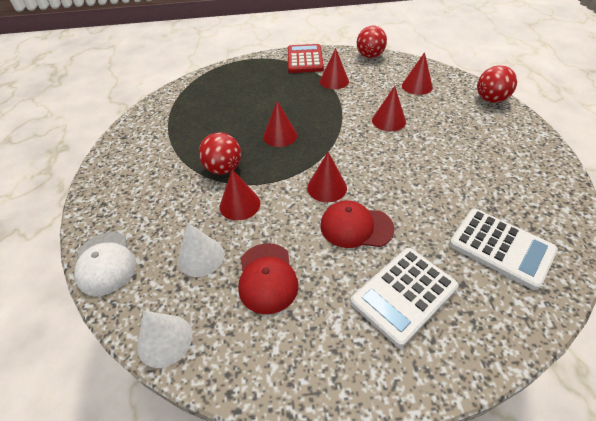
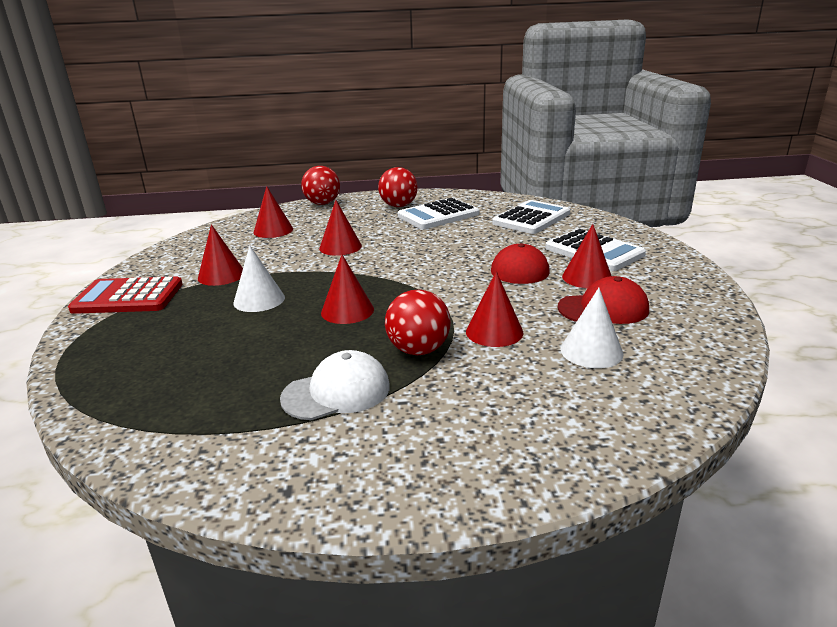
camera: 90 degrees left, 20 degrees down
white cap [74,232,136,296] -> white cap moved to [280,350,390,420]
white cone [137,311,192,368] -> white cone moved to [233,245,285,312]
red cone [307,152,347,202] -> red cone moved to [562,224,611,288]
red ball [357,26,387,58] -> red ball moved to [378,167,418,207]
none -> white calculator [398,198,479,229]

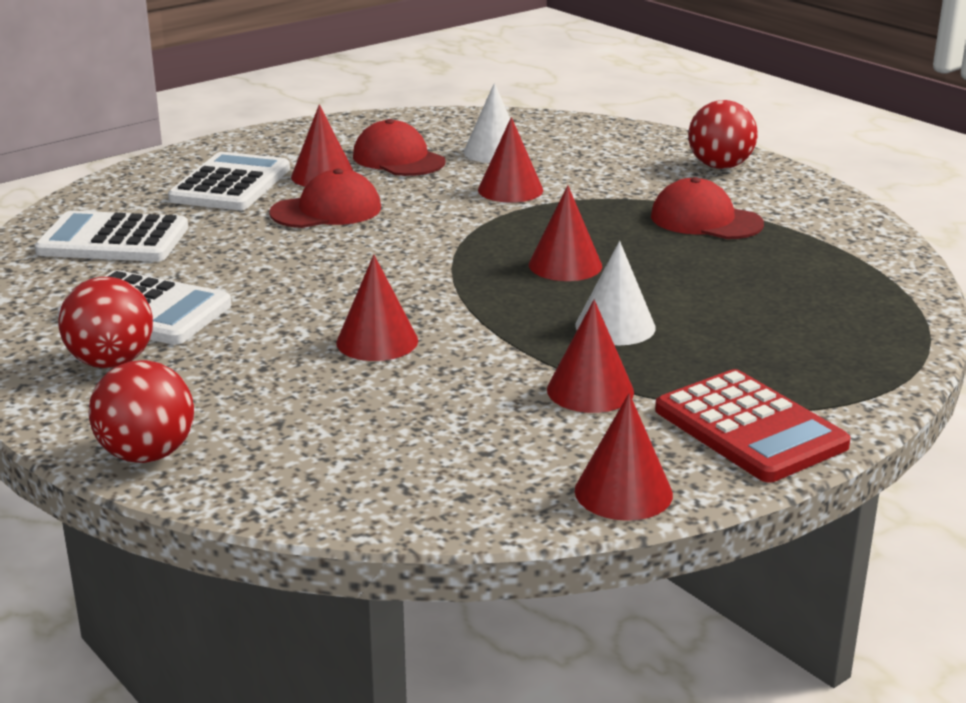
camera: 125 degrees left, 0 degrees up
red cone [253,186,293,238] -> red cone moved to [575,393,673,521]
white cap [280,350,390,420] -> red cap [651,177,764,239]
red ball [385,290,451,355] -> red ball moved to [688,100,757,169]

